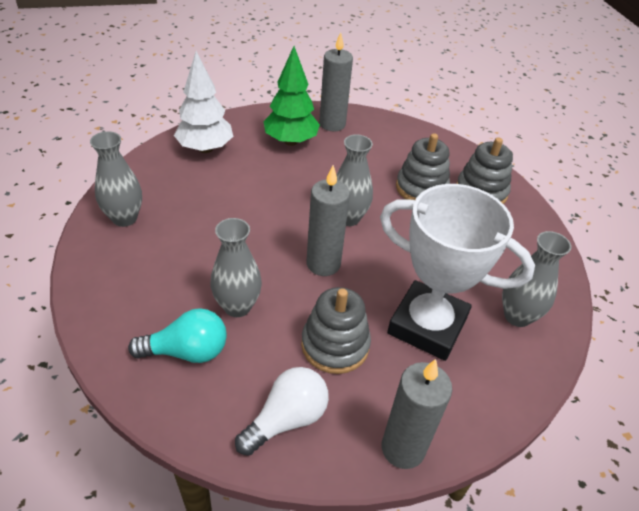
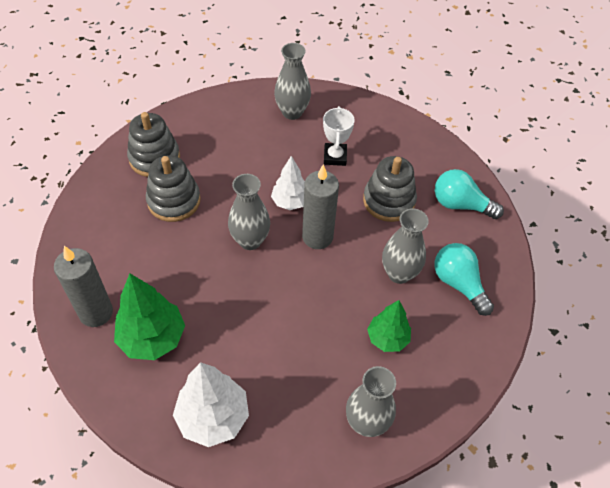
camera: 115 degrees left, 10 degrees up
white light bulb [235,367,329,456] -> turquoise light bulb [435,169,504,219]
white trophy [380,184,535,361] -> white trophy [323,106,355,166], size x0.47
grey candle [382,359,452,469] -> none
none -> white tree [271,156,305,210]
none -> green tree [367,300,411,352]

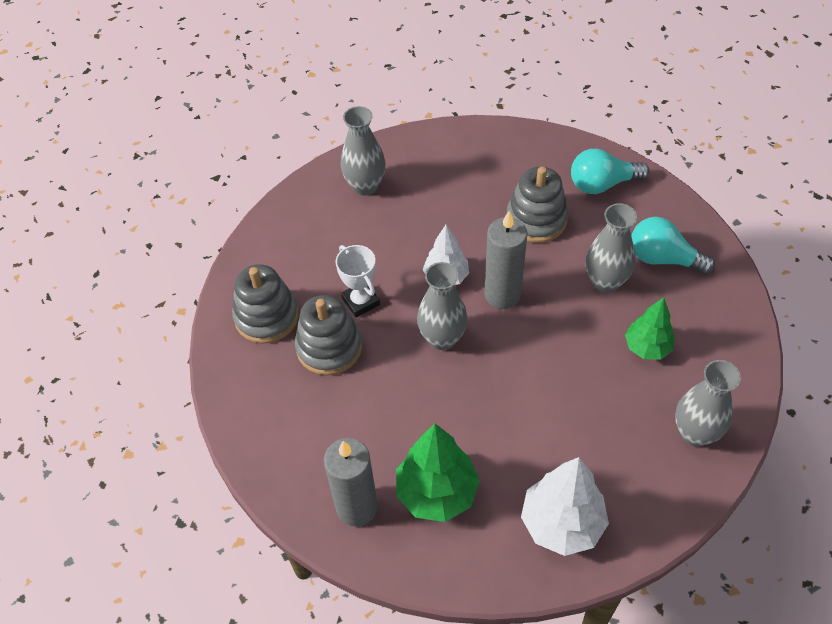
camera: 30 degrees left, 0 degrees up
white trophy [323,106,355,166] -> white trophy moved to [336,245,380,317]

